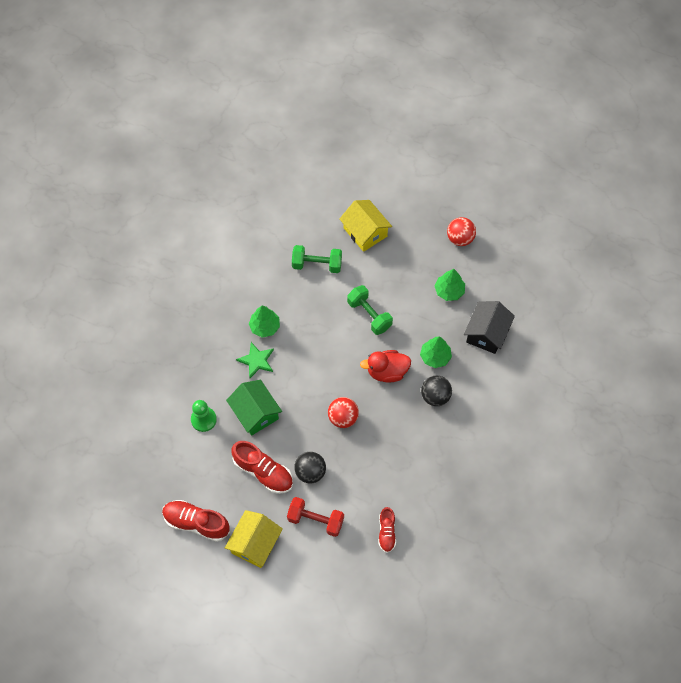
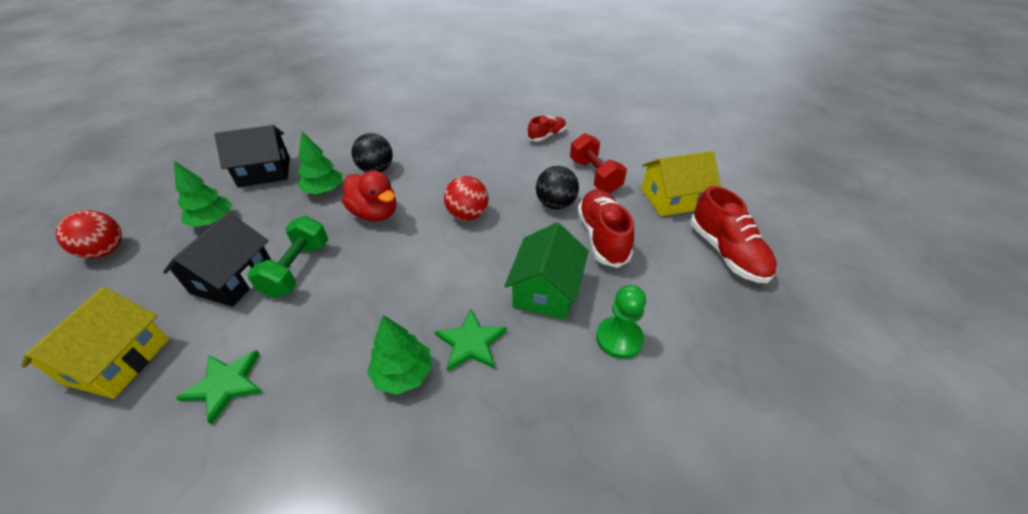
camera: 130 degrees left, 20 degrees down
green dumbbell [292,245,342,273] -> green star [175,350,262,425]
none -> black house [163,212,271,307]

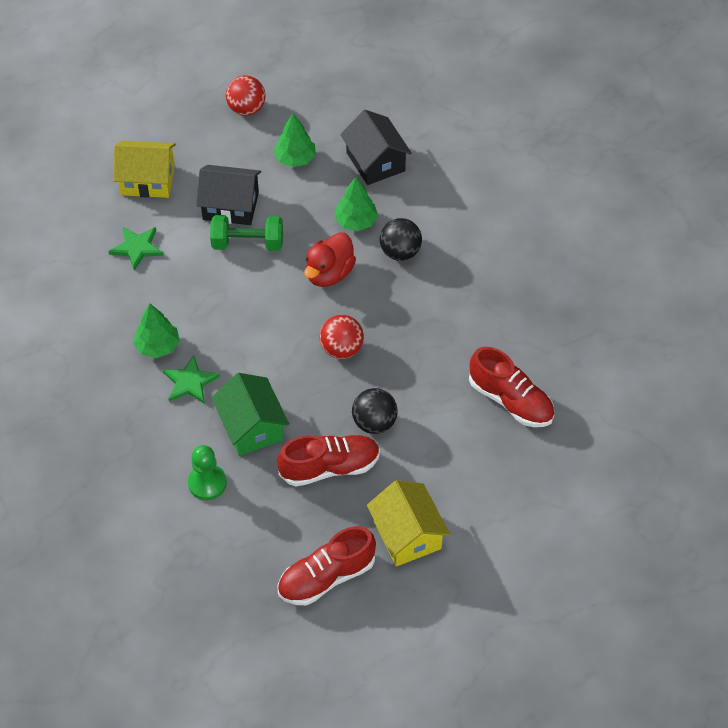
camera: 80 degrees right, 10 degrees up
green house [504,222,589,320] -> green house turned 60 degrees clockwise [211,373,289,456]
red shoe [527,116,566,142] -> red shoe [469,347,554,427], size x1.65
red dumbbell [570,133,627,193] -> none

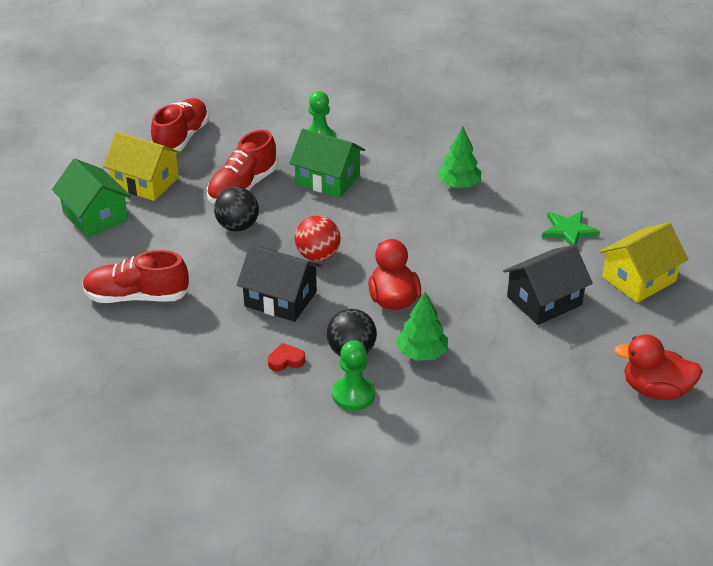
camera: 140 degrees right, 15 degrees down
green star [163,355,220,404] -> none
green dumbbell [210,215,283,251] -> none
red ball [226,75,265,116] -> red duck [614,334,703,400]
green tree [273,113,316,167] -> none
black house [340,110,412,185] -> black house moved to [237,245,322,322]
none -> green house [52,159,131,238]
none -> red heart [268,343,305,371]
none -> green pawn [332,340,375,411]

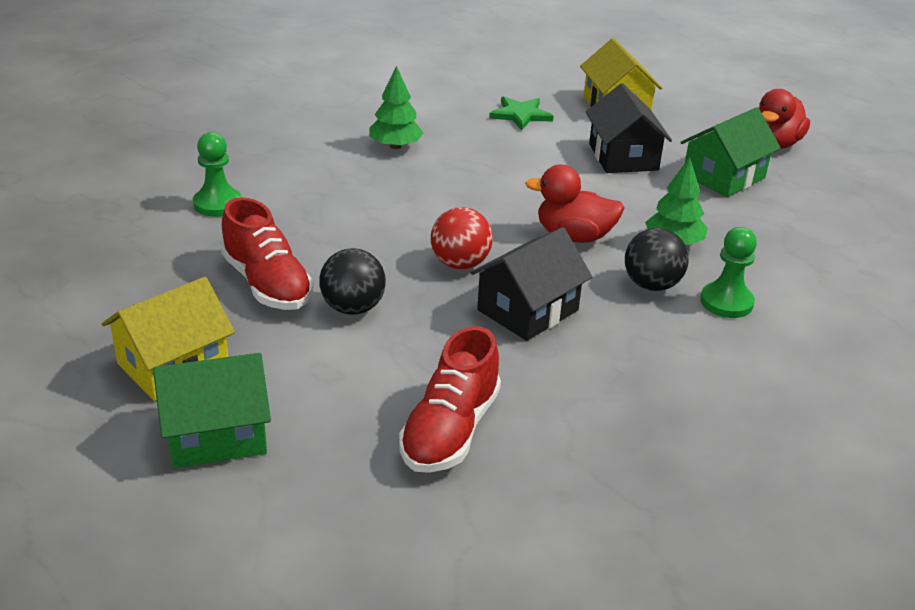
camera: 70 degrees left, 5 degrees down
red shoe [151,98,209,154] -> none
red heart [268,343,305,371] -> none
green house [289,129,365,198] -> green house moved to [681,107,781,197]

